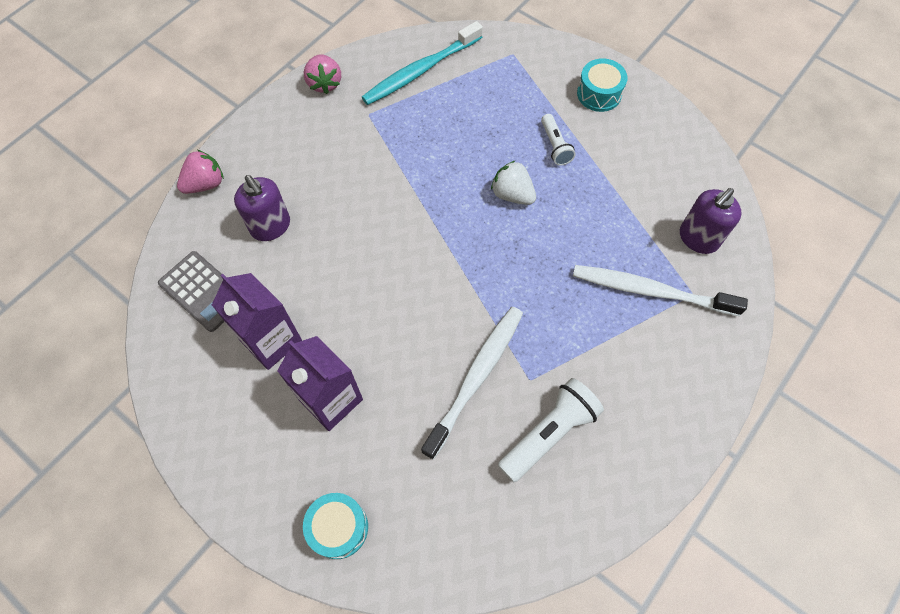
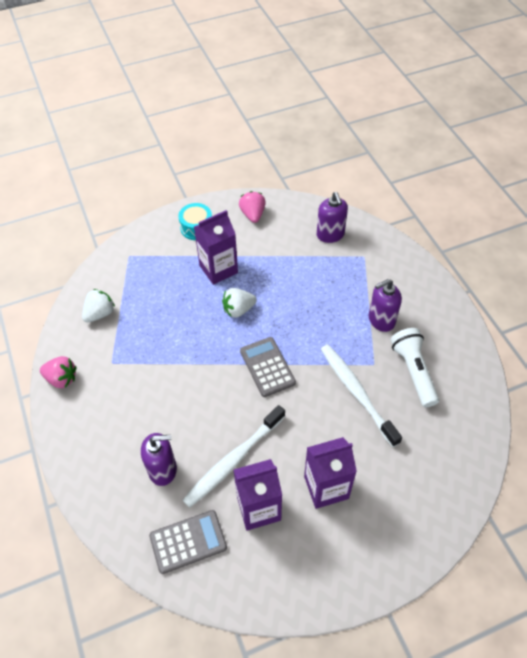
camera: 60 degrees left, 10 degrees down
pink strawberry [177,150,224,194] -> pink strawberry moved to [239,191,266,223]
turquoise drum [303,493,368,559] -> none
turquoise toothbrush [362,21,483,105] -> white strawberry [82,289,115,323]
white flashlight [541,114,576,165] -> purple carton [194,210,238,285]
white toothbrush [573,265,748,316] -> white toothbrush moved to [183,405,285,508]
none -> grey calculator [240,337,296,397]
none -> purple soap dispenser [369,279,402,332]

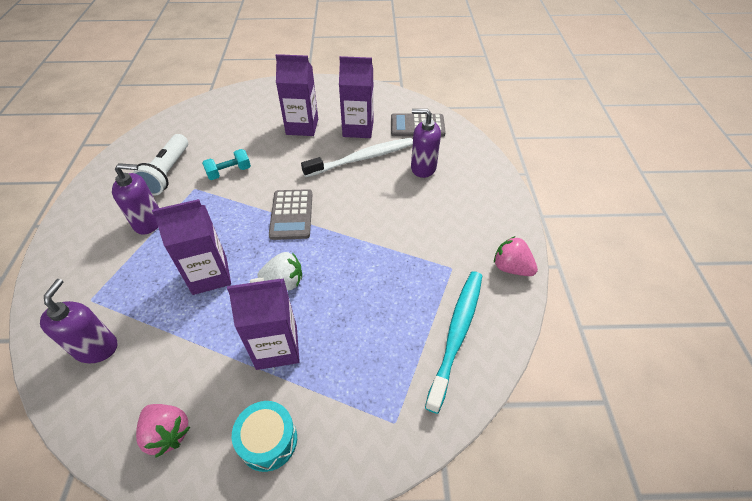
camera: 160 degrees left, 5 degrees down
white strawberry [82,289,115,323] -> turquoise toothbrush [425,271,482,414]
pink strawberry [239,191,266,223] -> pink strawberry turned 60 degrees counterclockwise [136,404,190,457]
white toothbrush [321,345,402,447] -> turquoise dumbbell [202,149,251,180]
none -> purple carton [152,199,231,295]

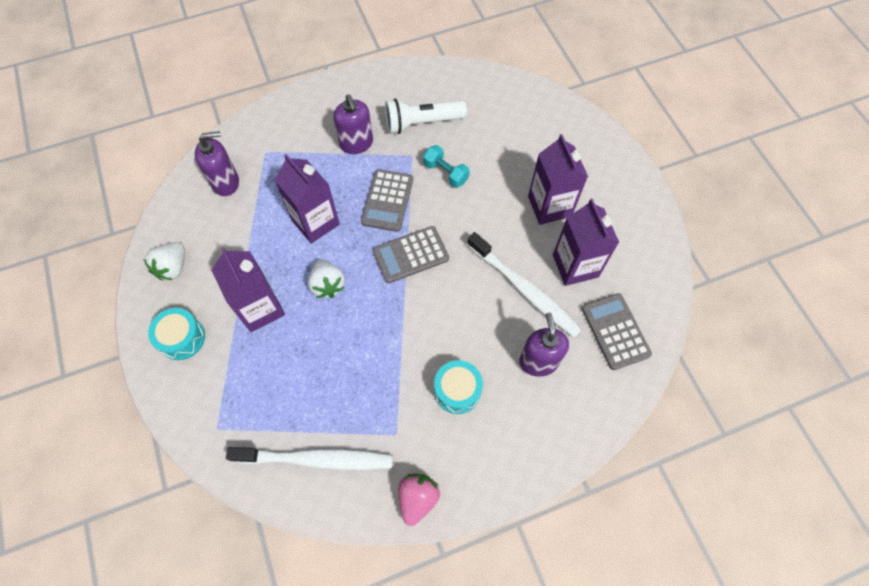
camera: 70 degrees right, 15 degrees up
pink strawberry [136,404,190,457] -> white strawberry [143,242,185,280]
turquoise toothbrush [425,271,482,414] -> white toothbrush [226,447,393,470]
none -> grey calculator [361,169,413,232]
none -> turquoise drum [434,360,483,414]

